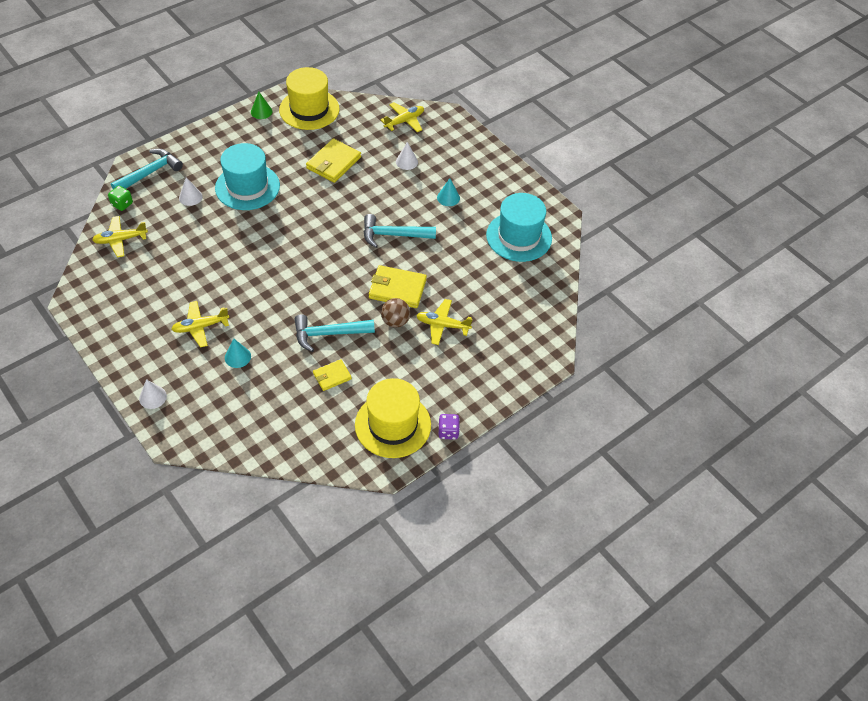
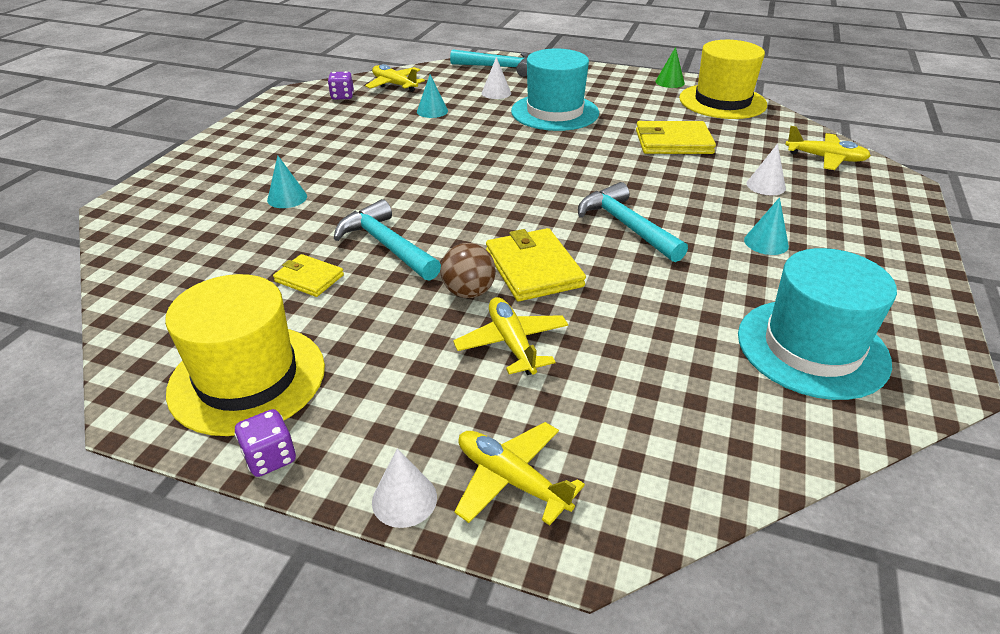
camera: 60 degrees right, 15 degrees down
green dice [108,186,133,211] -> none
white cone [139,379,167,409] -> white cone moved to [372,448,437,528]
yellow plane [172,301,229,348] -> yellow plane moved to [454,422,585,526]
none -> purple dice [328,71,354,100]
none -> turquoise cone [417,74,448,118]

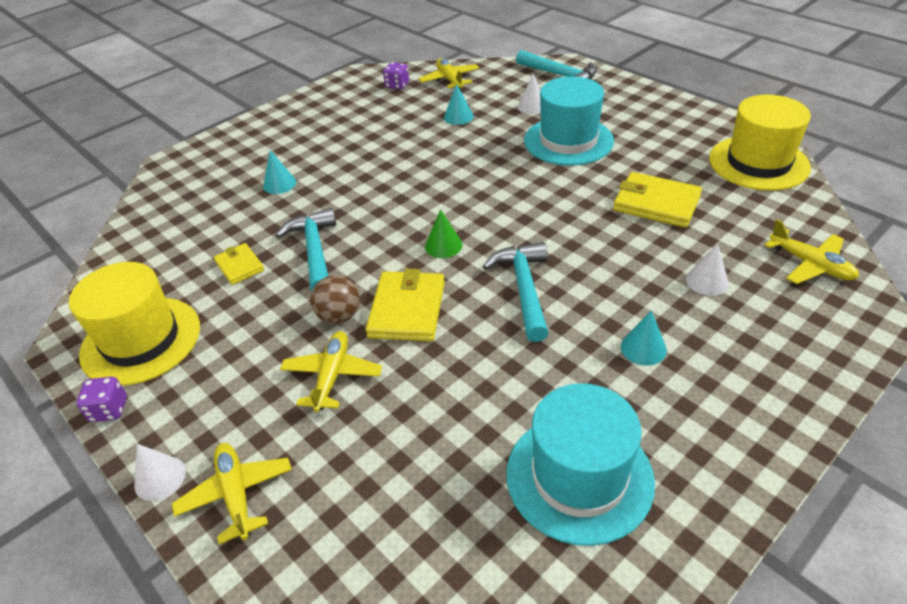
camera: 30 degrees right, 5 degrees up
green cone [655,47,685,88] -> green cone moved to [425,209,462,258]

